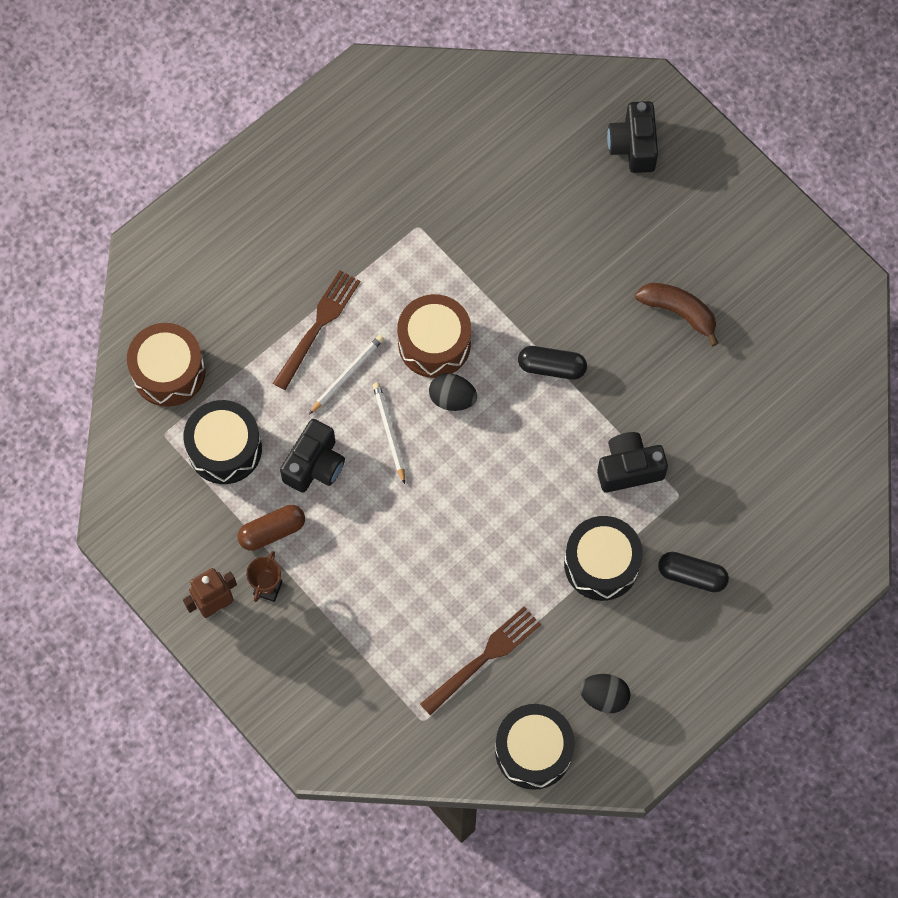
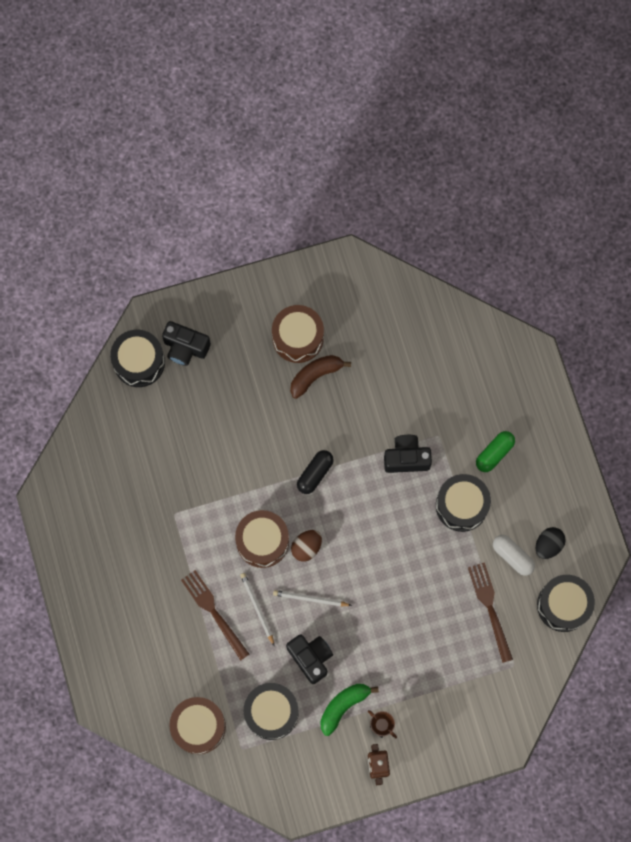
camera: 65 degrees left, 5 degrees up
brown capsule [238,505,305,551] -> green banana [320,684,379,736]
black egg [429,373,477,411] -> brown egg [291,530,322,562]
black camera [597,432,668,493] -> black camera turned 75 degrees clockwise [384,435,432,473]
black capsule [658,552,729,592] -> green capsule [476,431,515,472]
none -> black drum [110,330,165,387]
none -> brown drum [272,305,324,363]
none -> white capsule [493,535,535,576]

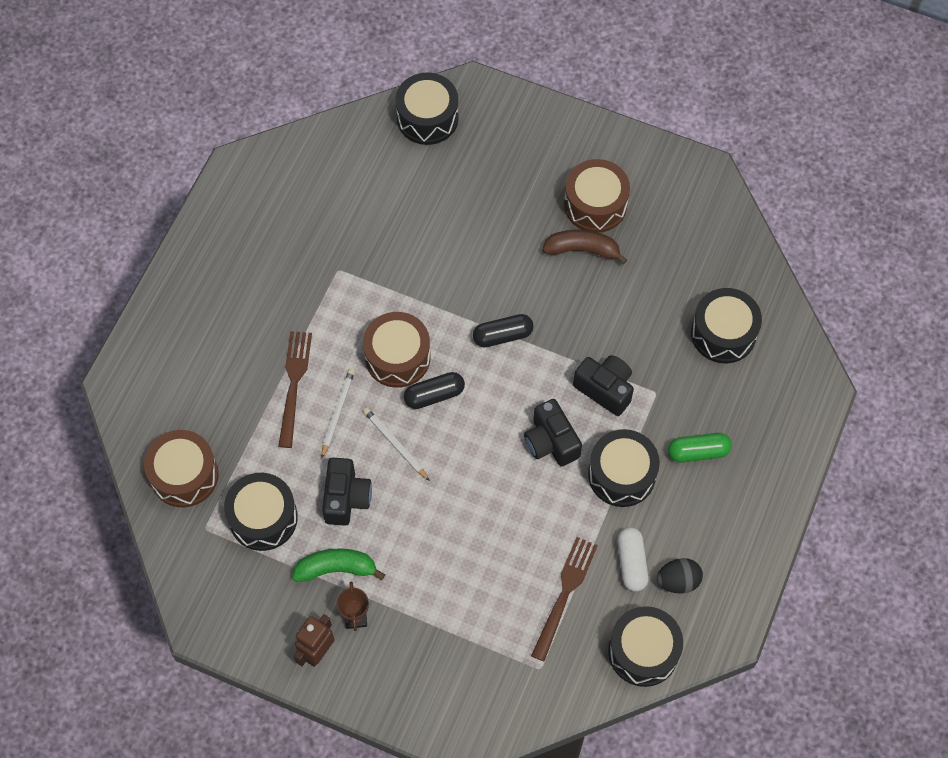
camera: 40 degrees right, 10 degrees down
black camera [162,321,211,366] -> black camera moved to [524,399,582,467]
brown egg [291,530,322,562] -> black capsule [404,372,465,409]
none -> black drum [691,288,762,363]

